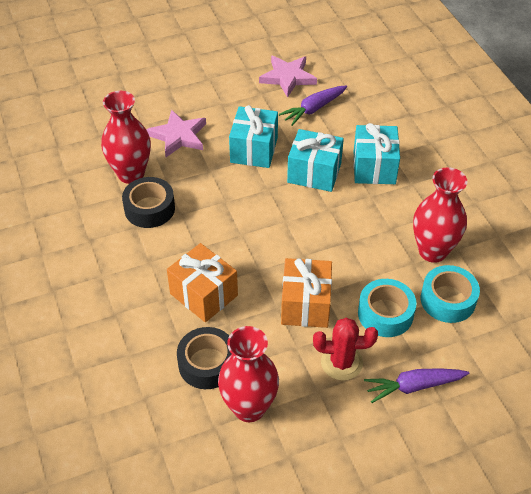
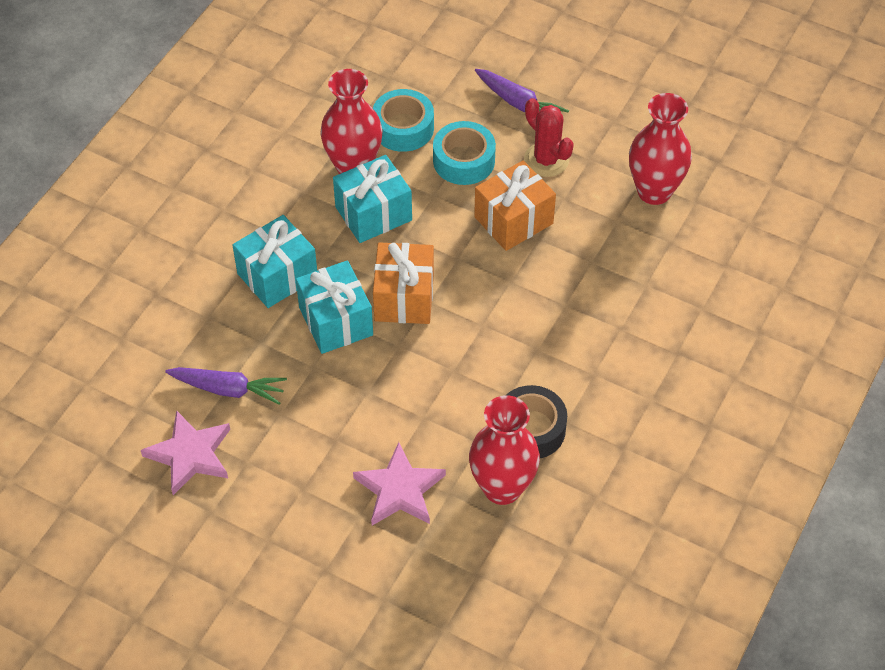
camera: 130 degrees left, 5 degrees up
orange gift [167,243,238,322] -> orange gift moved to [373,242,434,324]
black tape [177,327,232,389] -> none
turquoise gift [229,105,278,168] -> turquoise gift moved to [333,155,412,243]

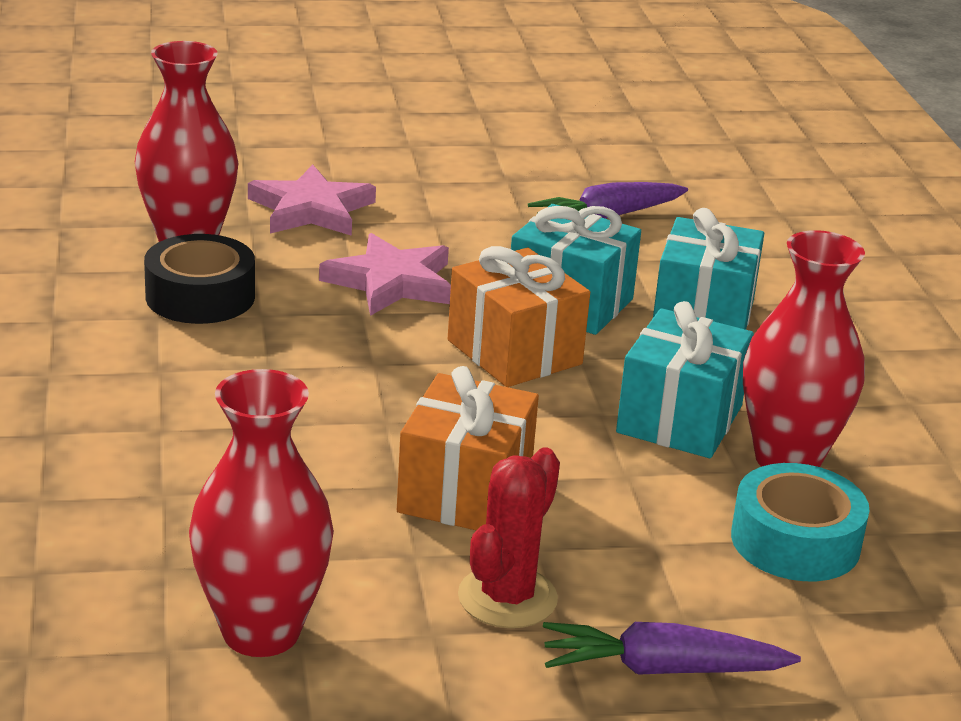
camera: 140 degrees right, 25 degrees down
pink star [141,410,230,495] -> pink star moved to [319,233,451,316]
turquoise tape [433,121,496,185] -> none
red cactus [524,98,574,177] -> red cactus turned 75 degrees counterclockwise [458,448,560,628]

